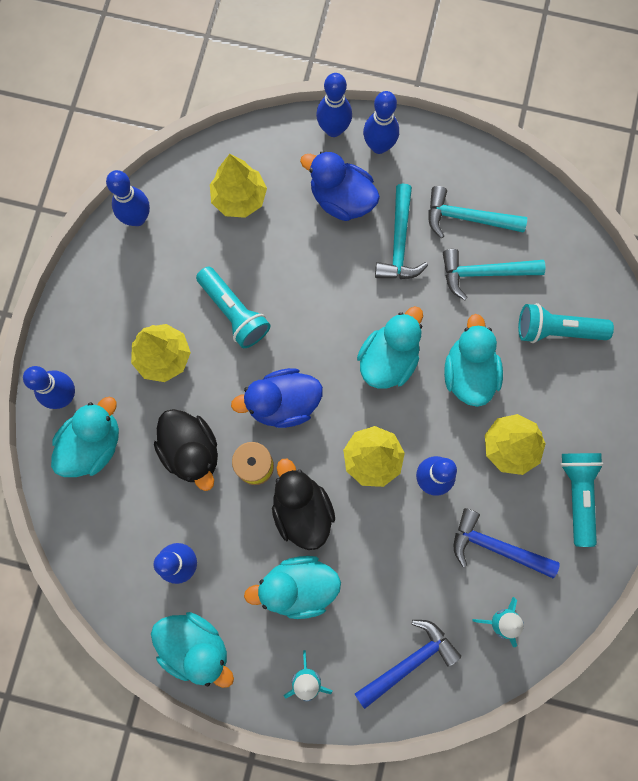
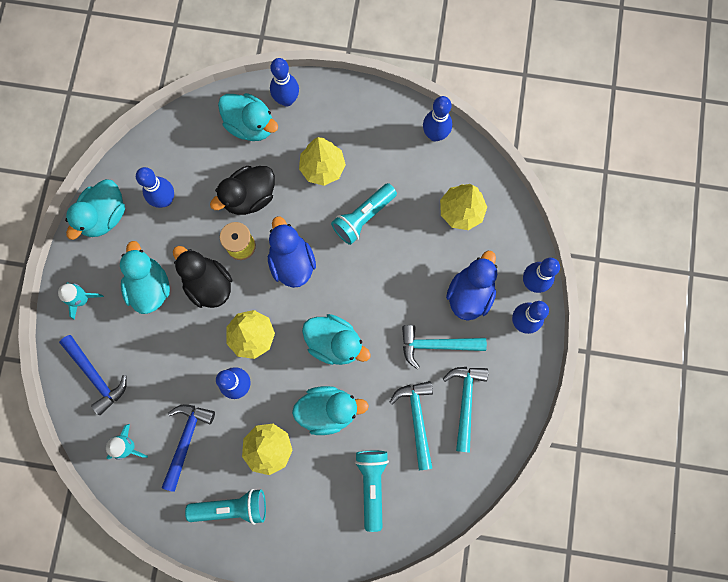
camera: 85 degrees right, 0 degrees up
black duck [272,459,335,550] -> black duck turned 105 degrees counterclockwise [173,246,232,308]

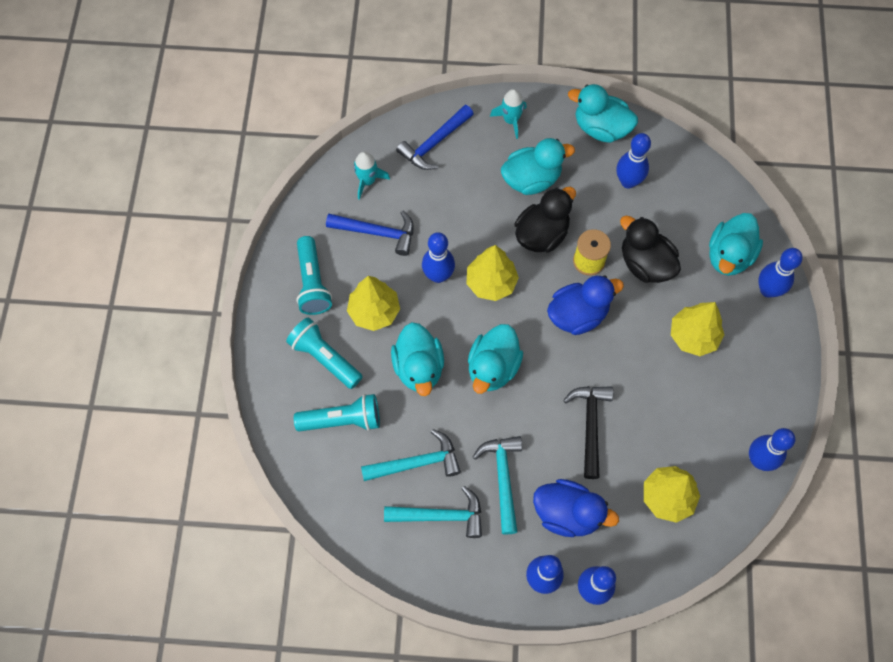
camera: 85 degrees right, 10 degrees down
turquoise flashlight [331,183,397,245] -> turquoise flashlight moved to [286,318,363,389]
none -> black hammer [563,386,613,479]

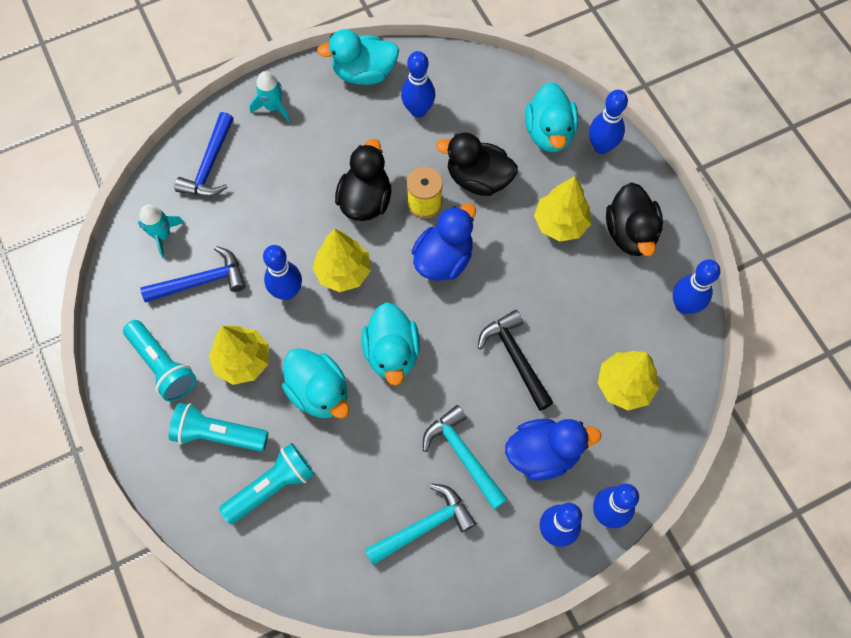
camera: 30 degrees left, 0 degrees up
turquoise hammer [361,429,461,481] -> none
turquoise duck [501,138,575,195] -> none
none -> black duck [606,183,663,256]

